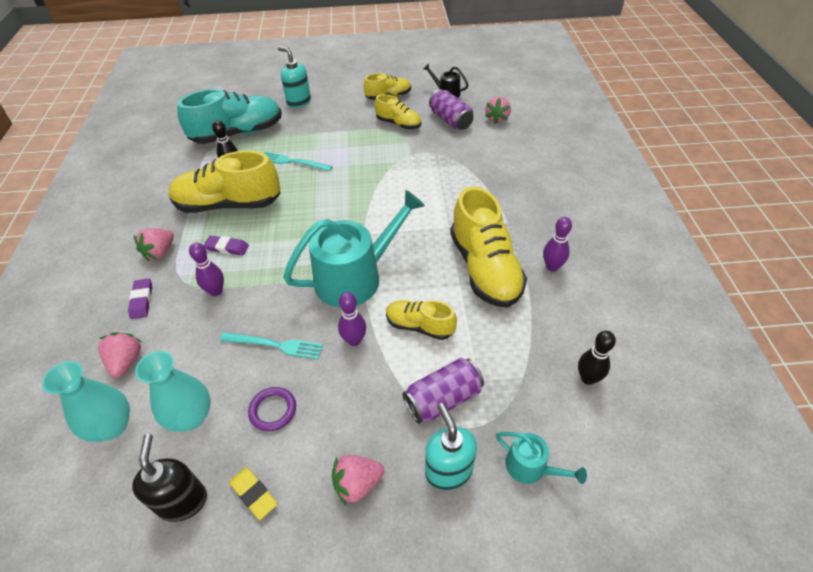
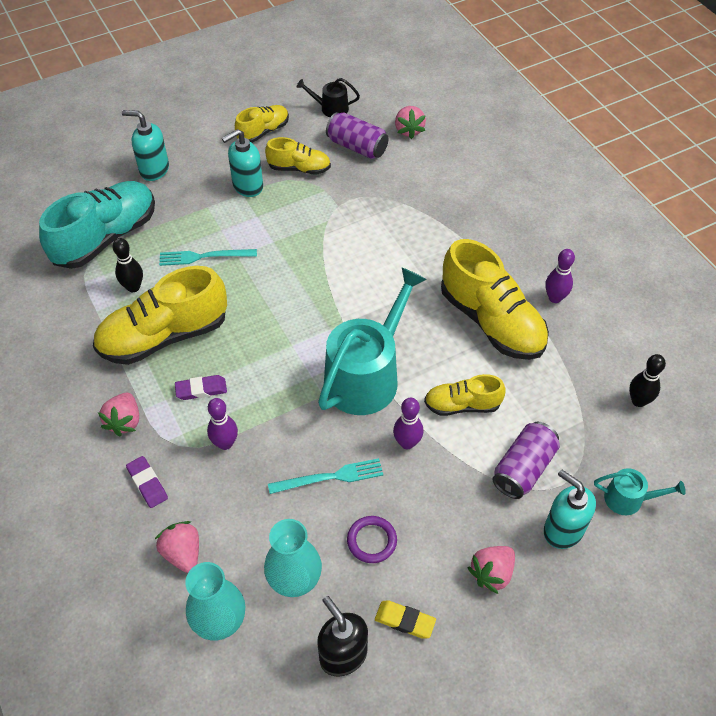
camera: 25 degrees left, 5 degrees up
none -> turquoise soap dispenser [222,129,263,197]

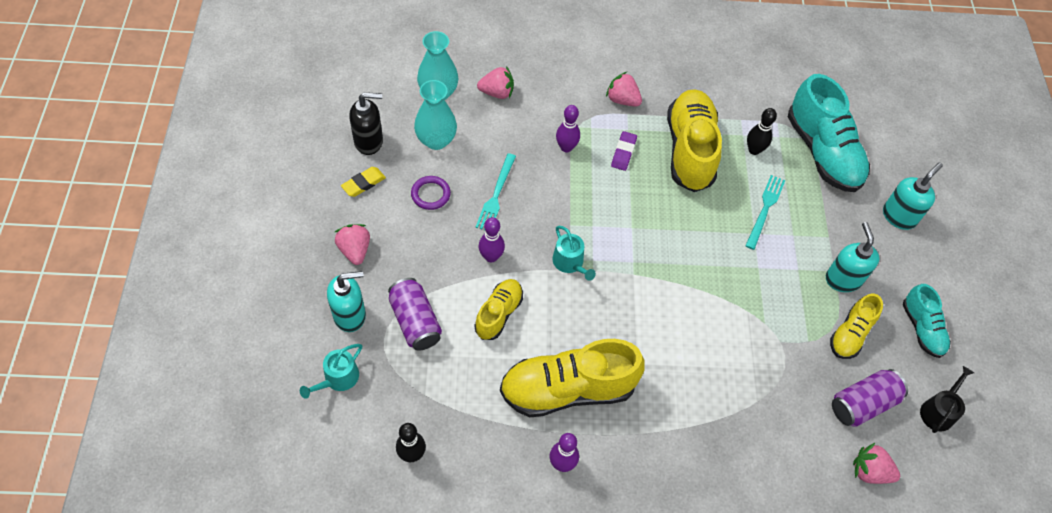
camera: 115 degrees right, 5 degrees up
purple eraser [126,456,168,508] -> none
yellow shoe [235,105,289,143] -> turquoise shoe [903,284,951,358]
turquoise watering can [318,267,427,415] -> turquoise watering can [552,226,596,281], size x0.46

